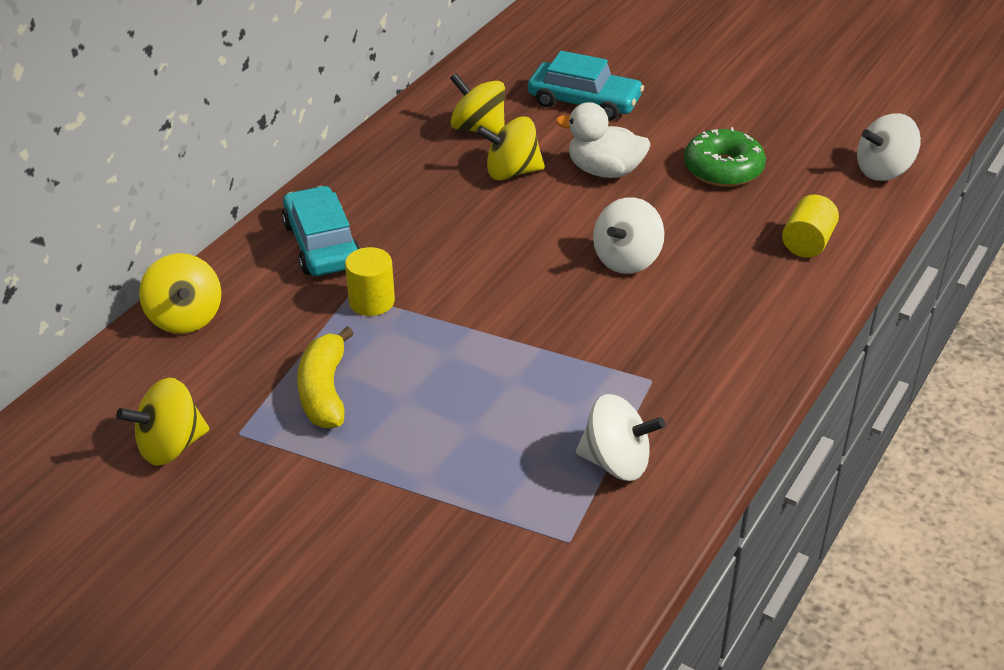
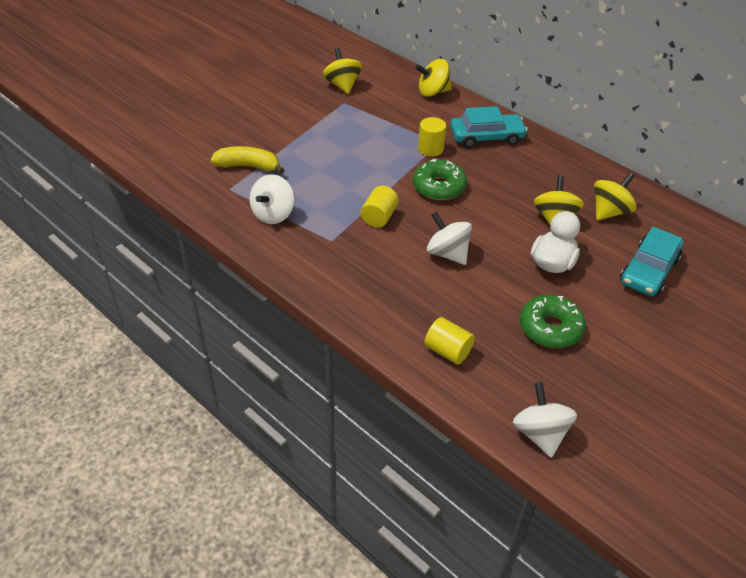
camera: 100 degrees right, 5 degrees up
yellow banana [297,327,354,428] -> yellow banana moved to [210,146,285,173]
none -> yellow cylinder [361,186,399,228]
none -> green donut [413,159,467,200]

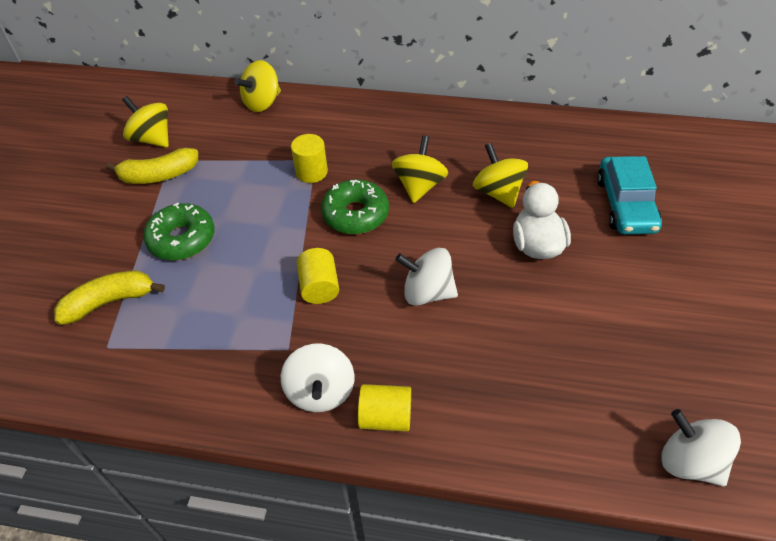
camera: 30 degrees left, 5 degrees up
white spinning top [249,174,294,224] -> white spinning top moved to [281,344,354,412]
yellow cylinder [424,317,475,364] -> yellow cylinder moved to [358,384,411,431]
turquoise car [450,106,528,148] -> none
green donut [520,295,586,348] -> green donut moved to [143,203,215,260]
yellow spinning top [594,172,637,220] -> yellow spinning top moved to [392,136,448,203]
none -> yellow banana [106,148,198,184]

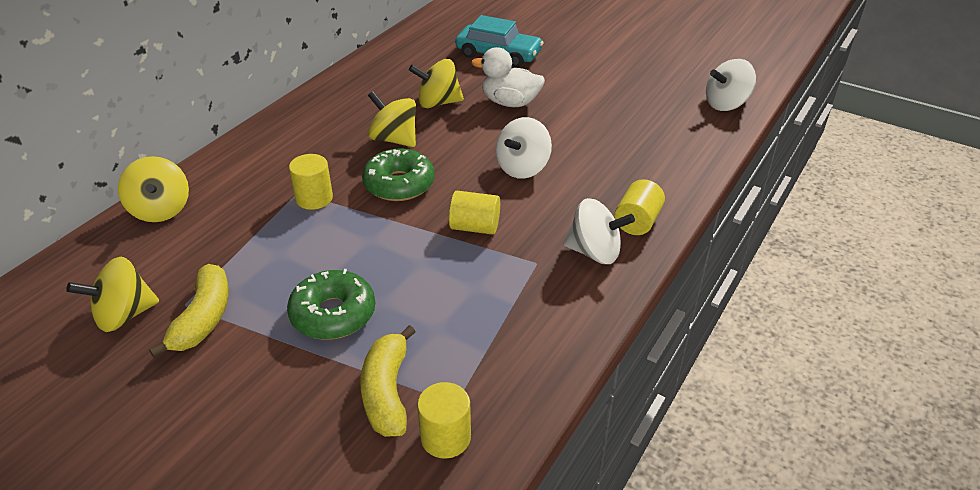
camera: 70 degrees left, 10 degrees down
none -> yellow cylinder [417,382,471,459]

